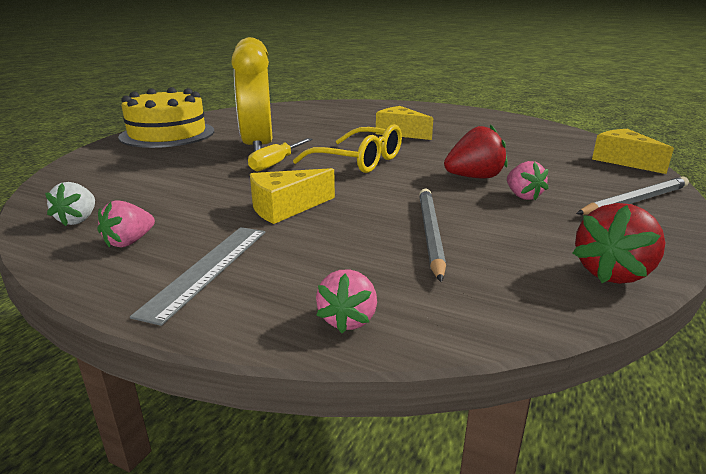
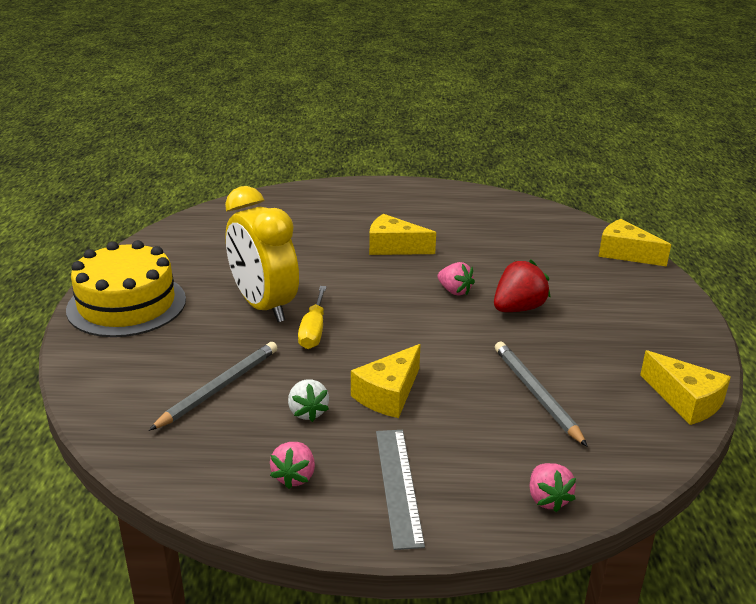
camera: 25 degrees left, 5 degrees up
white strawberry [45,182,95,226] -> white strawberry moved to [288,379,329,422]
yellow glasses [293,124,402,173] -> none
pink strawberry [507,161,549,200] -> pink strawberry moved to [438,262,475,296]
red strawberry [572,203,666,284] -> yellow cheese [640,350,731,425]
grey pencil [576,177,689,215] -> grey pencil moved to [149,342,277,431]

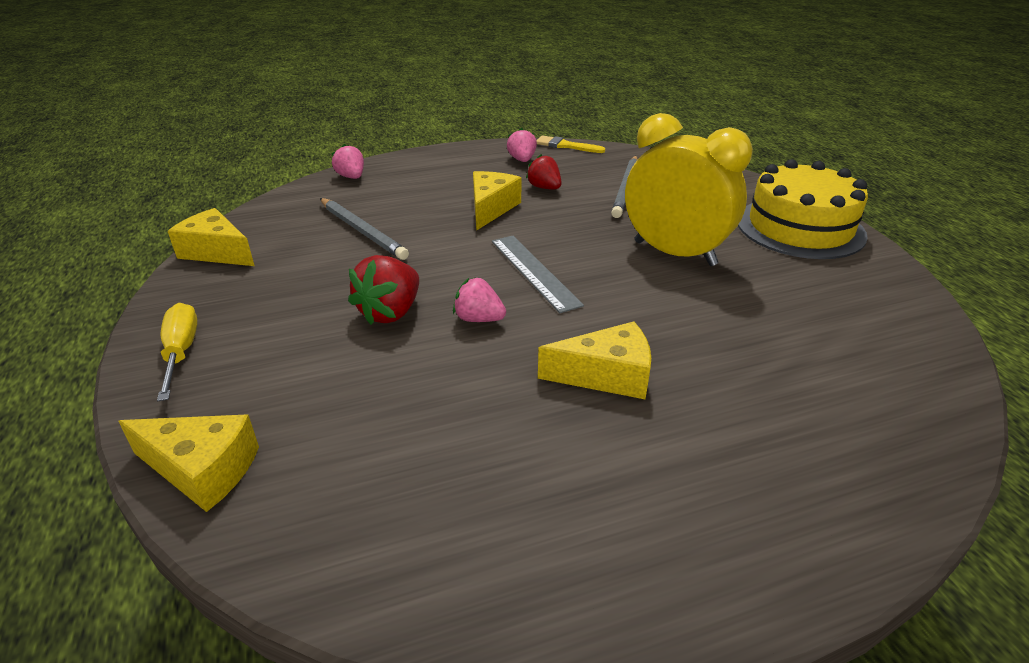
camera: 160 degrees right, 5 degrees up
white strawberry [288,379,329,422] -> red strawberry [526,154,562,189]
yellow screwdriver [298,286,327,349] -> yellow screwdriver moved to [157,303,198,401]
grey ruler [376,430,425,550] -> grey ruler moved to [492,236,584,313]
none -> yellow brush [536,135,605,153]

